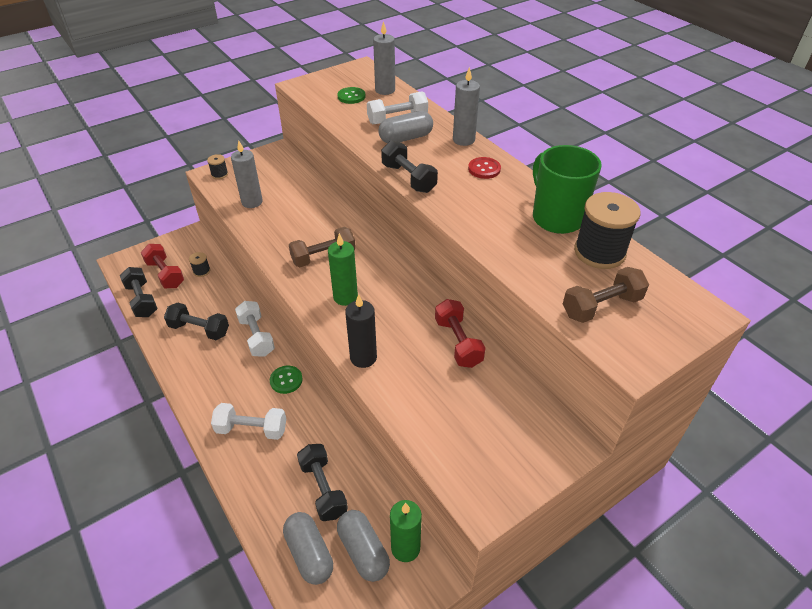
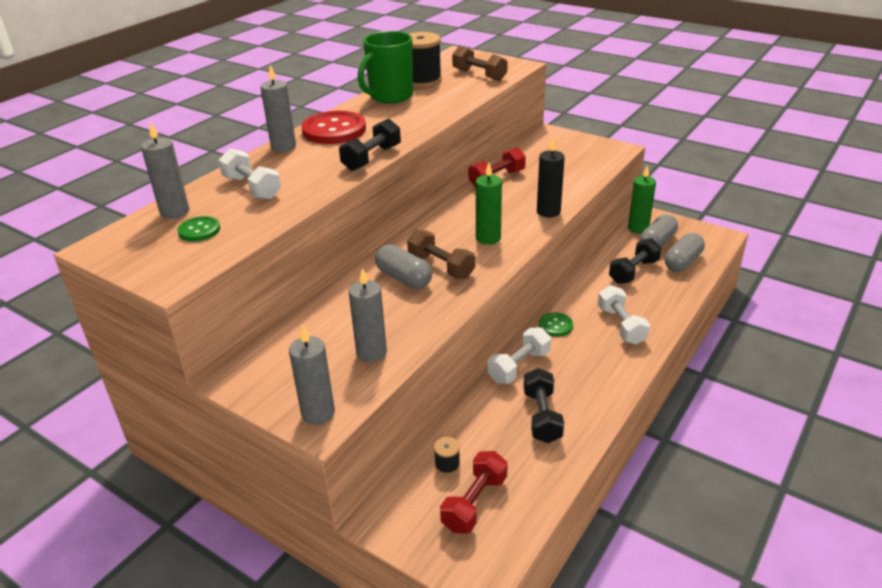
camera: 110 degrees left, 10 degrees down
black dumbbell [120,267,158,317] -> none
black spool [207,154,228,179] -> grey candle [289,326,335,425]
grey capsule [378,111,433,143] -> grey capsule moved to [375,244,432,289]
red button [468,157,501,179] -> red button [301,111,366,144], size x1.95

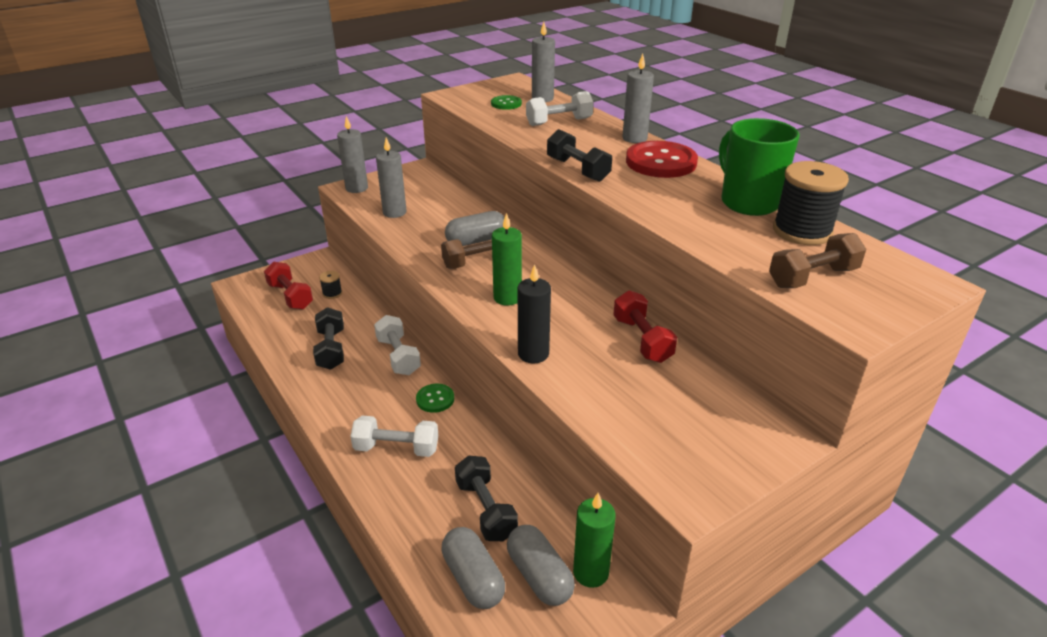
camera: 110 degrees right, 0 degrees up
black dumbbell [523,368,564,443] -> black dumbbell turned 60 degrees clockwise [313,307,344,370]

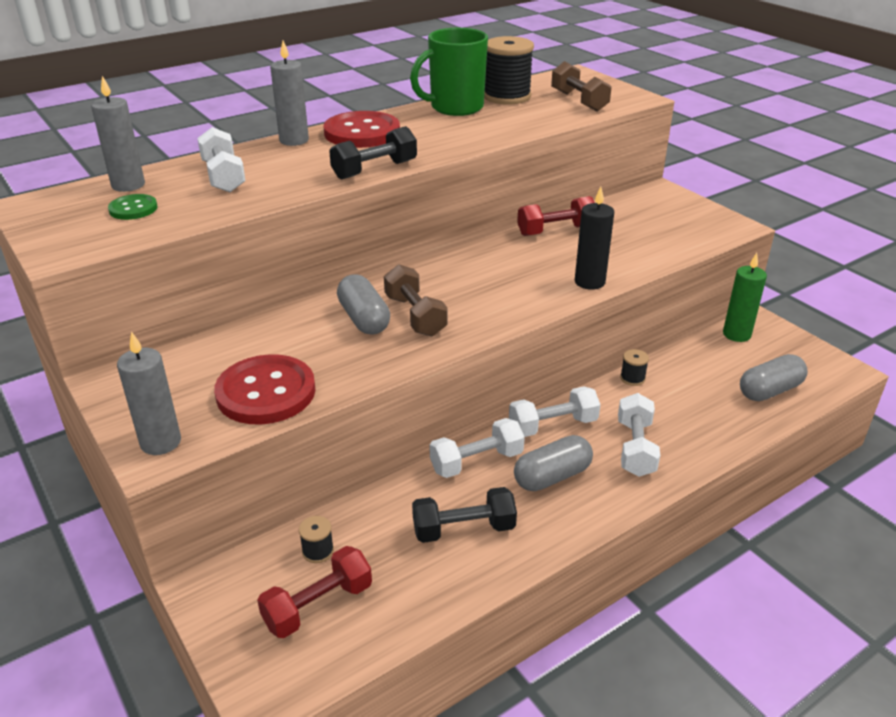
camera: 90 degrees left, 0 degrees up
grey candle [376,138,407,218] -> red button [214,354,315,425]
green button [416,384,454,413] -> white dumbbell [509,386,600,437]
black dumbbell [455,455,518,541] -> none
green candle [492,213,522,306] -> none
grey capsule [507,525,575,606] -> grey capsule moved to [514,435,593,491]
none -> black spool [620,349,649,386]

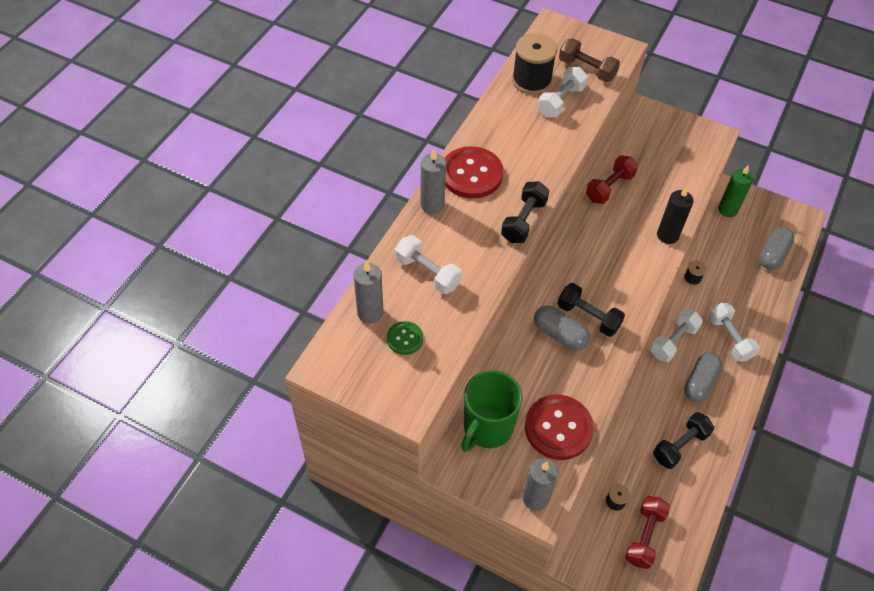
camera: 30 degrees left, 20 degrees up
brown dumbbell [384,264,447,336] -> black dumbbell [557,283,625,337]
green mug [410,28,488,116] -> green mug moved to [461,370,522,452]
white dumbbell [430,418,525,478] -> white dumbbell moved to [538,67,588,117]

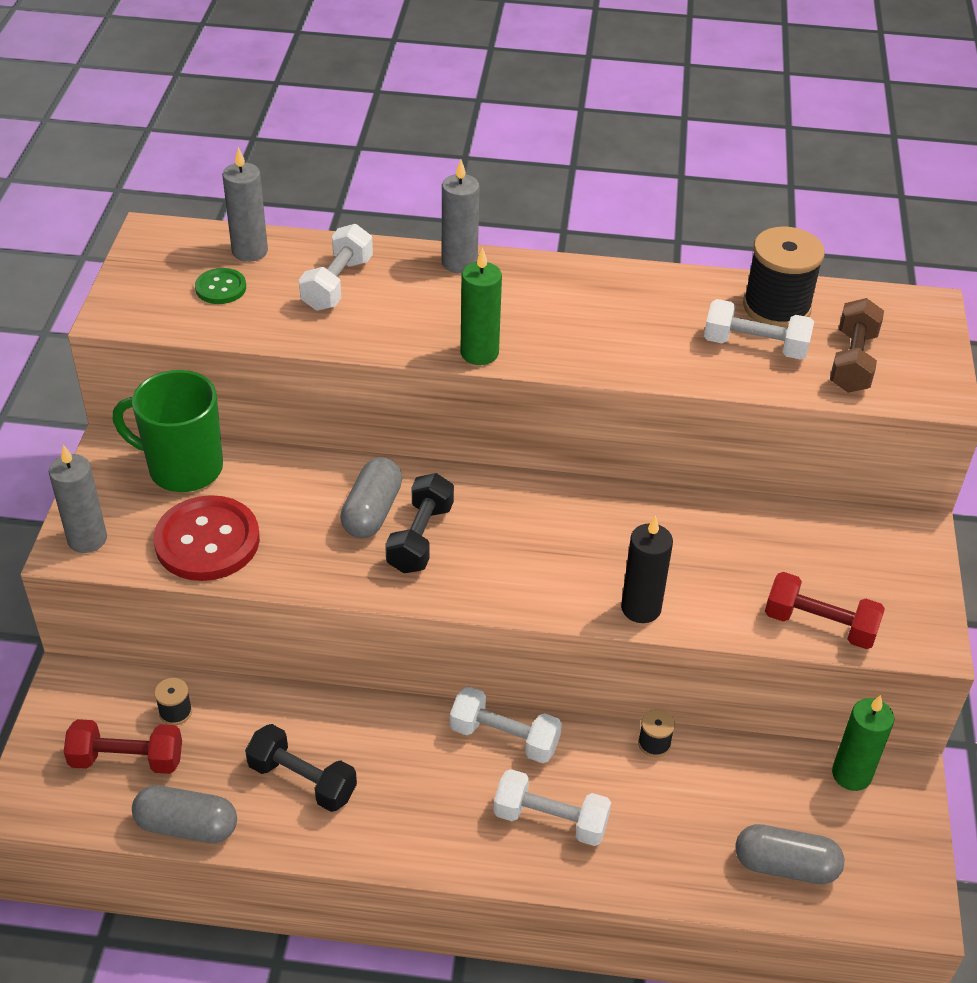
camera: 70 degrees right, 10 degrees down
red button [444,146,503,199] -> none
black dumbbell [501,181,549,243] -> green candle [460,247,502,365]
red dumbbell [586,155,638,204] -> red dumbbell moved to [765,572,885,649]
grey capsule [684,353,723,402] -> grey capsule moved to [132,785,237,843]
white dumbbell [708,303,760,362] -> white dumbbell turned 60 degrees clockwise [493,769,611,846]

